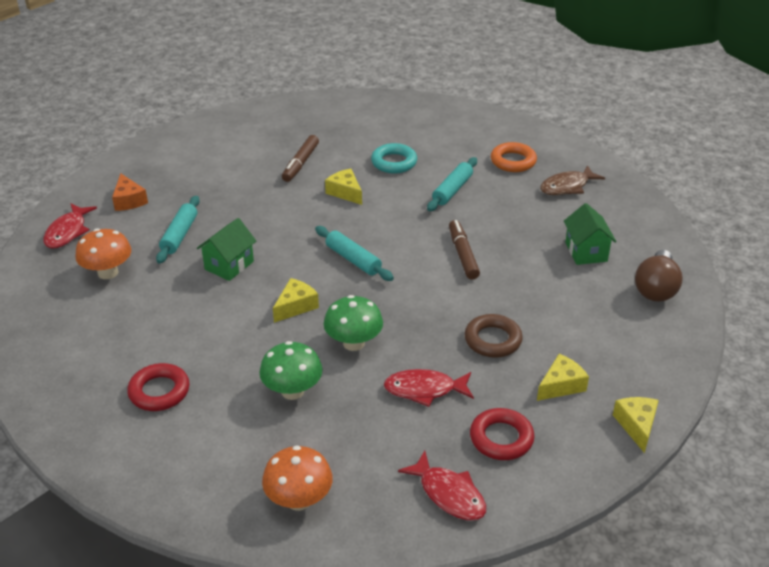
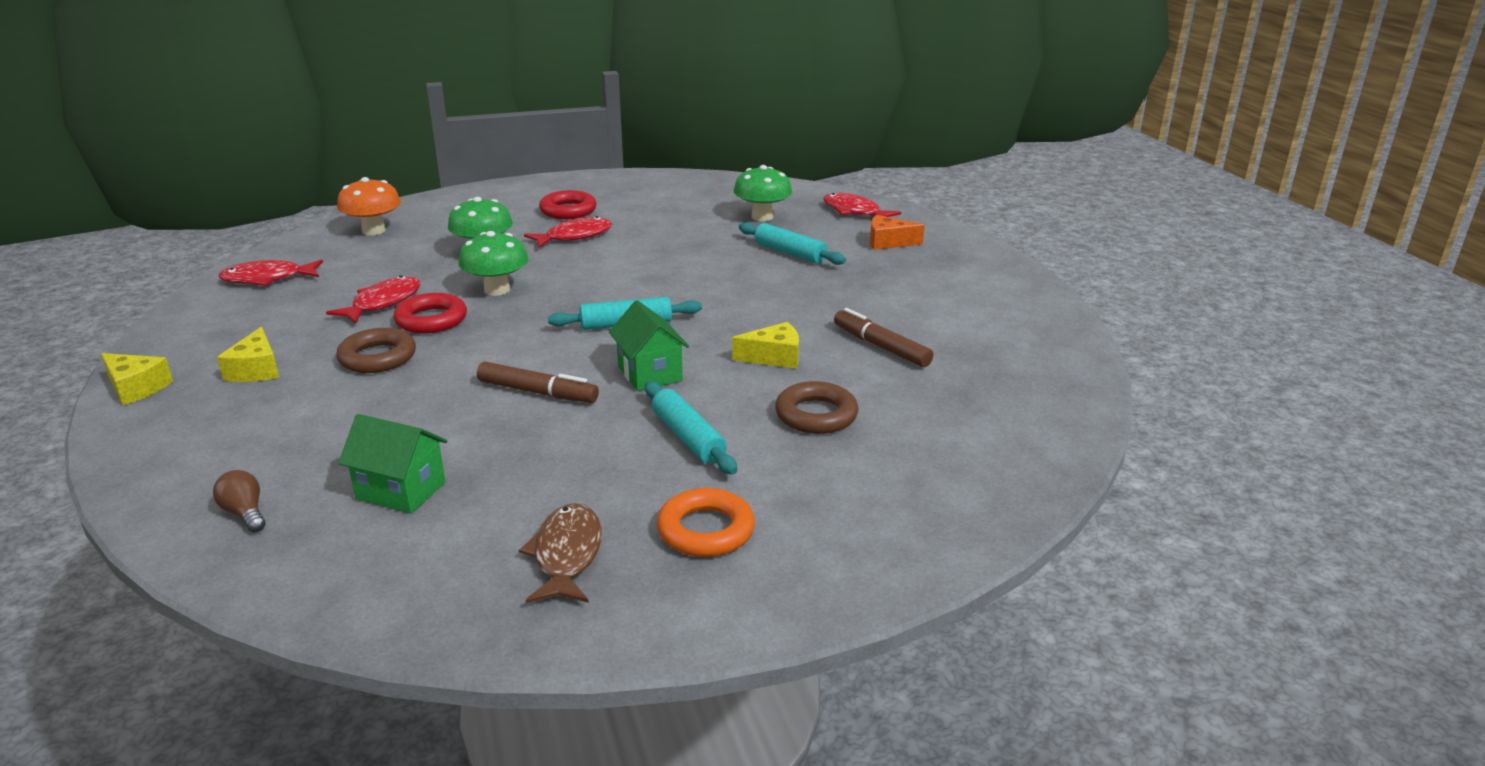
camera: 120 degrees right, 10 degrees down
orange mushroom [75,228,131,279] -> green mushroom [734,165,792,221]
green house [197,218,256,281] -> green house moved to [609,300,689,391]
yellow cheese [273,278,319,323] -> none
turquoise ring [371,143,417,173] -> brown ring [775,381,858,434]
red ring [470,408,534,460] -> red ring moved to [393,293,467,333]
brown light bulb [635,250,683,302] -> brown light bulb [213,470,265,532], size x0.54
none -> red fish [524,216,612,248]

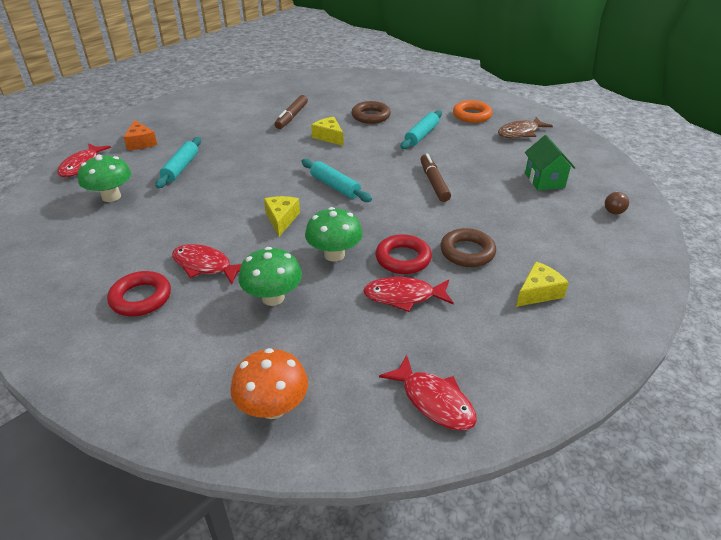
camera: 120 degrees left, 10 degrees up
yellow cheese [101,353,173,405] -> yellow cheese moved to [264,196,300,237]
green house [609,300,689,391] -> none

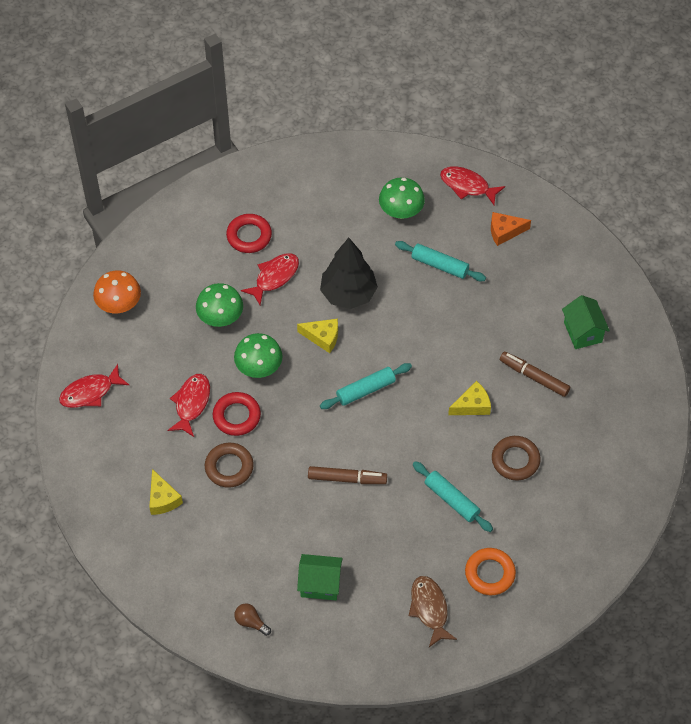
camera: 105 degrees right, 20 degrees up
none -> black tree [320,238,378,309]
none -> green house [562,295,610,349]

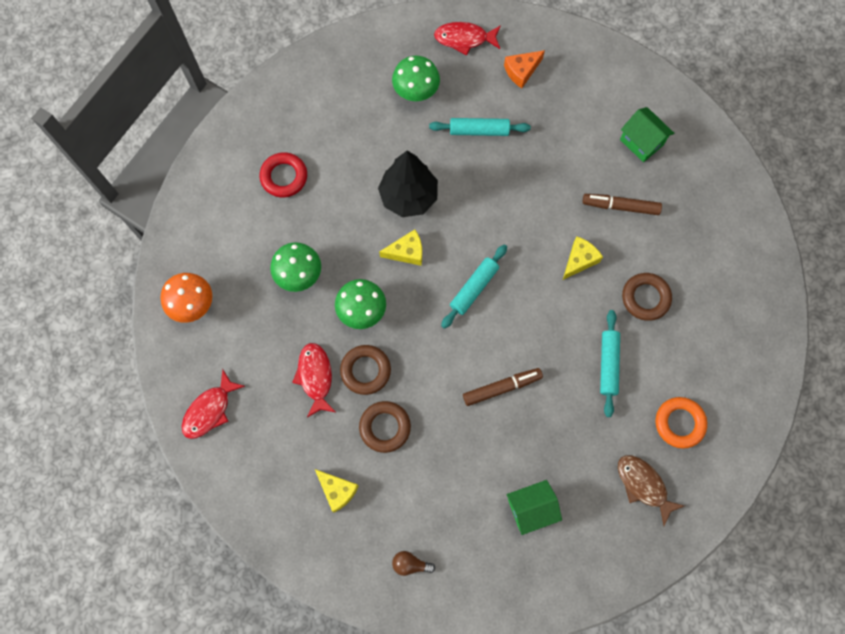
camera: 25 degrees left, 15 degrees up
red ring [213,392,261,436] -> brown ring [340,345,391,395]
brown light bulb [234,604,271,636] -> brown light bulb moved to [392,551,435,576]
red fish [241,253,299,305] -> none
turquoise rolling pin [413,461,493,532] -> turquoise rolling pin turned 75 degrees clockwise [600,310,620,417]

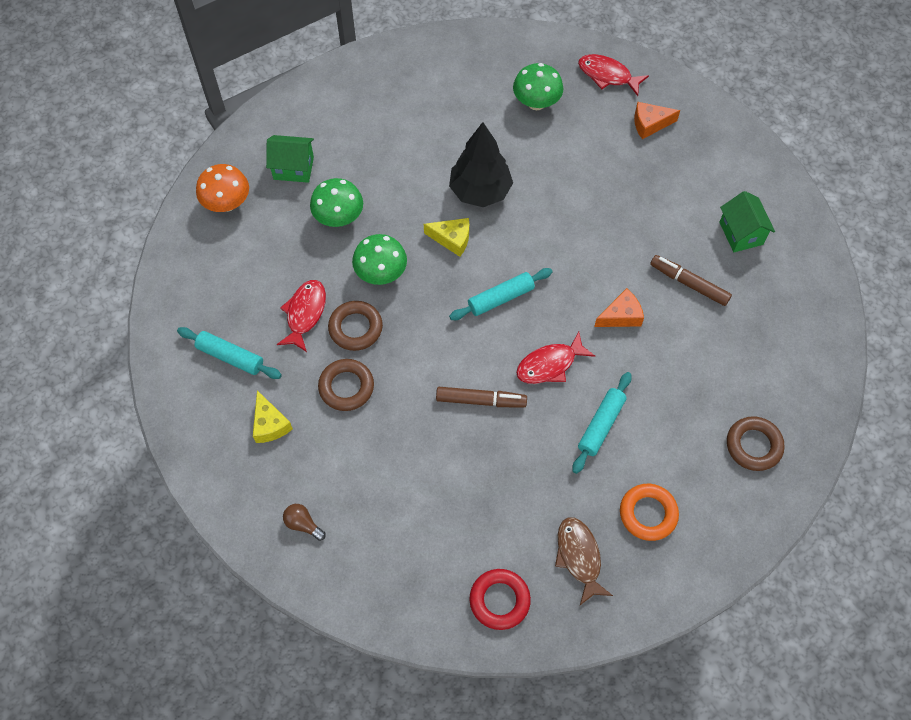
camera: 25 degrees right, 10 degrees down
red fish [182,370,245,439] -> red fish moved to [516,332,595,384]
red ring [259,152,307,198] -> red ring moved to [470,569,531,630]
turquoise rolling pin [429,118,531,136] -> turquoise rolling pin moved to [177,327,282,379]
green house [507,480,562,535] -> green house moved to [266,135,314,183]
yellow cheese [563,236,603,280] -> orange cheese [594,288,644,327]
brown ring [622,273,672,321] -> brown ring moved to [727,416,785,471]

